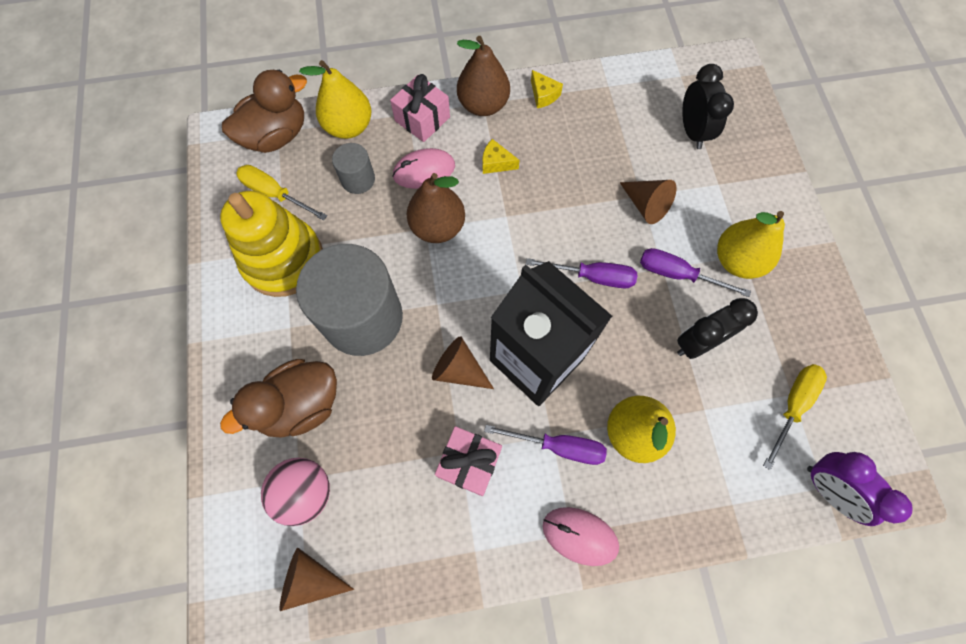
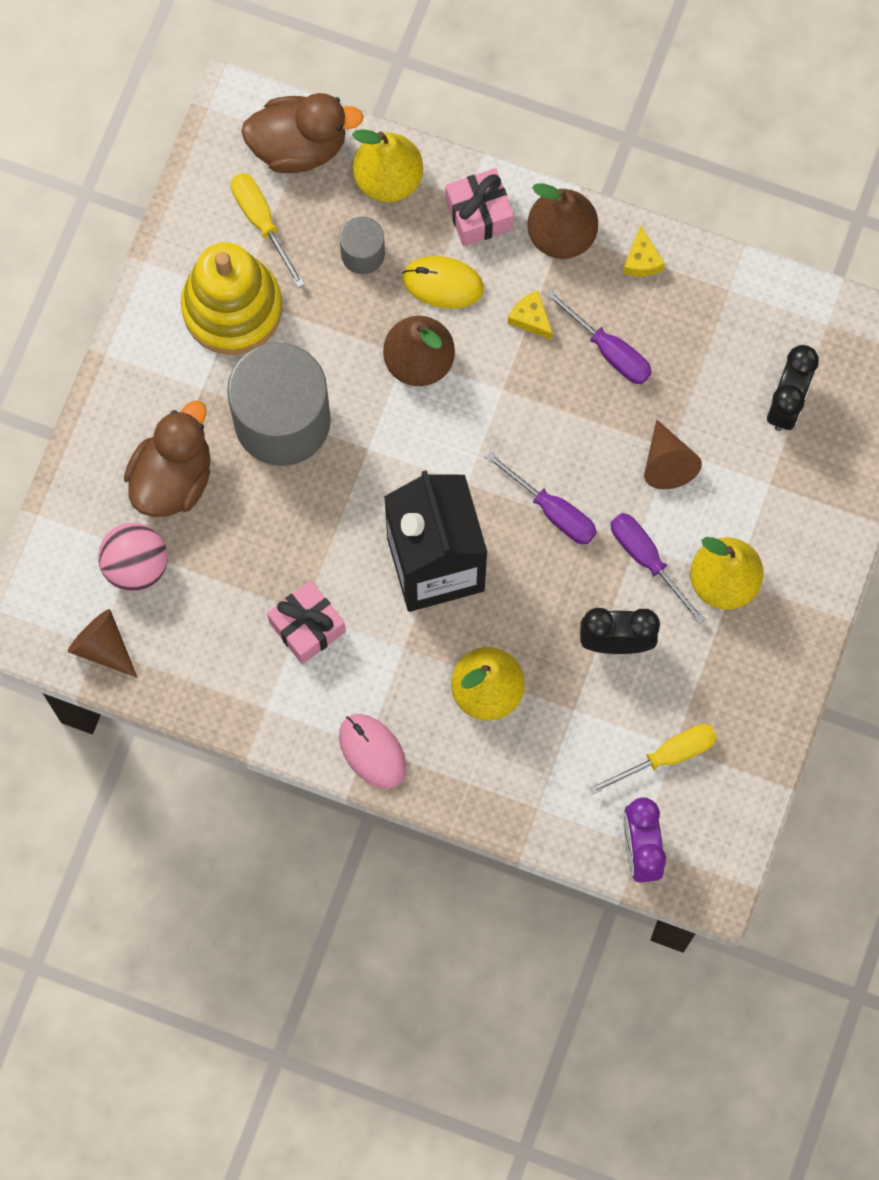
camera: 30 degrees right, 5 degrees up
brown duck [220,359,337,438] -> brown duck turned 120 degrees clockwise [124,400,210,517]
pink mouse [392,148,455,189] -> yellow mouse [402,256,484,309]
brown cone [432,336,494,389] -> none
purple screwdriver [484,425,607,465] -> purple screwdriver moved to [545,289,652,384]

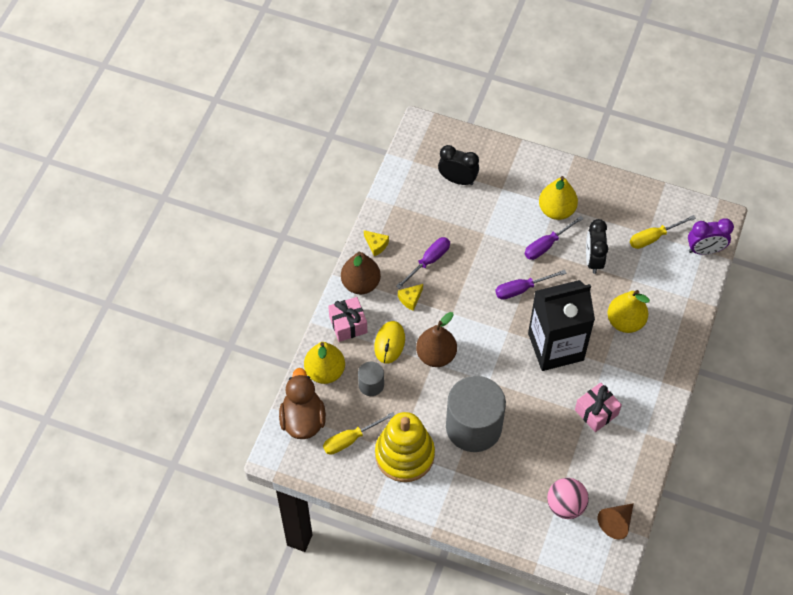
camera: 90 degrees left, 15 degrees down
brown duck [124,400,210,517] -> none
pink mouse [339,714,406,789] -> none
purple screwdriver [485,451,597,544] -> purple screwdriver turned 150 degrees counterclockwise [495,270,567,300]
yellow screwdriver [588,724,717,795] -> yellow screwdriver turned 90 degrees counterclockwise [630,215,696,249]
yellow cheese [623,225,665,277] -> yellow cheese turned 45 degrees clockwise [364,230,389,256]
brown cone [644,420,702,489] -> none

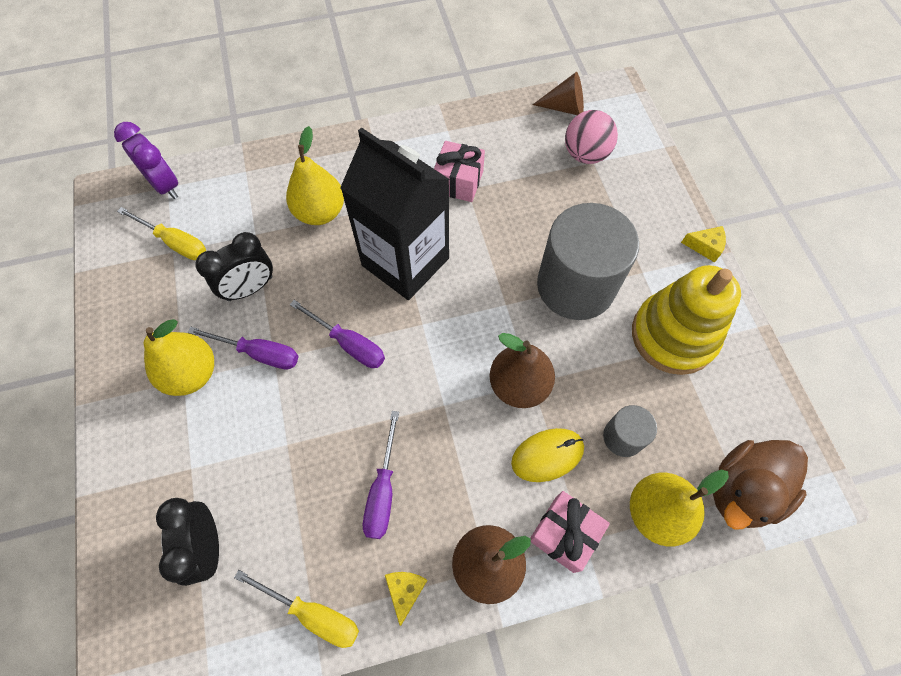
camera: 125 degrees left, 5 degrees up
yellow screwdriver [323,412,395,455] -> yellow screwdriver moved to [234,570,359,648]
purple screwdriver [396,237,450,289] -> purple screwdriver turned 90 degrees counterclockwise [363,411,399,539]
yellow cheese [398,284,423,311] -> yellow cheese moved to [681,226,726,262]

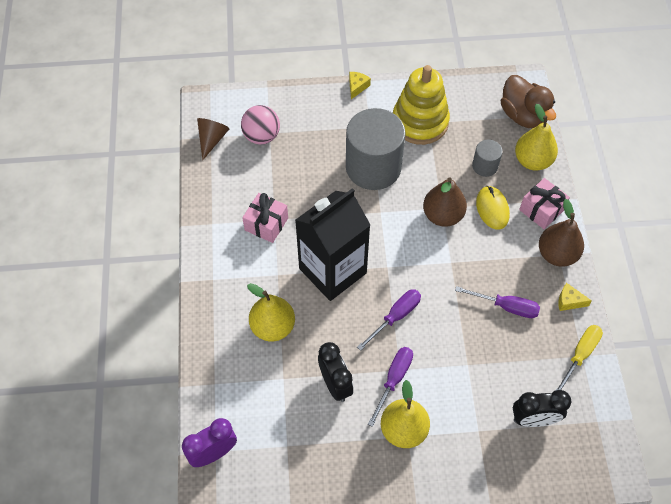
camera: 80 degrees left, 5 degrees down
yellow screwdriver [117,207,206,260] -> none

